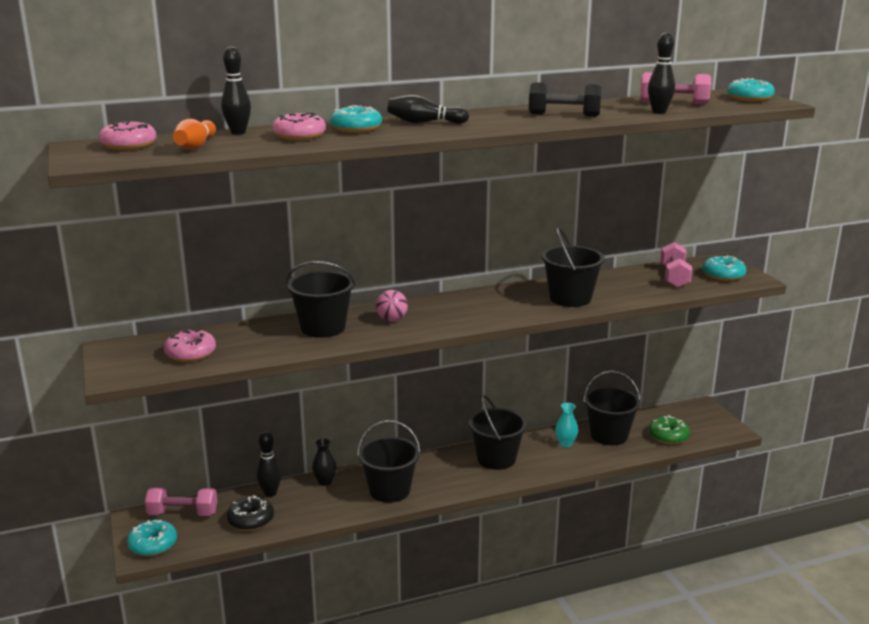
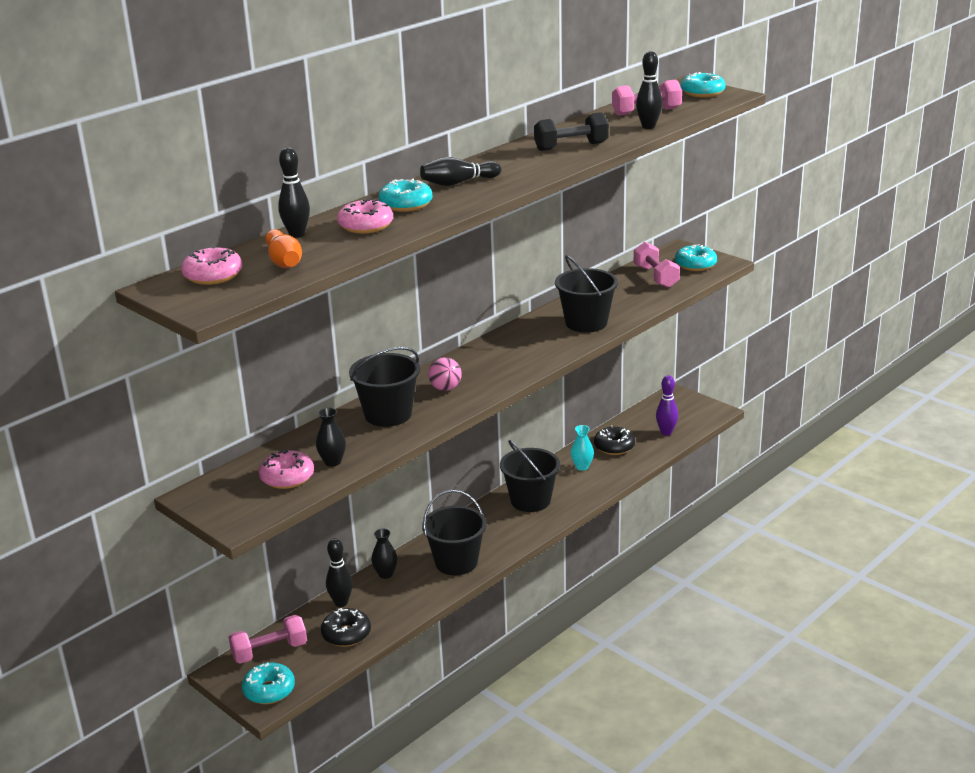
camera: 25 degrees left, 5 degrees up
black bucket [583,371,641,445] -> black donut [594,425,635,455]
green donut [649,416,690,444] -> purple bowling pin [656,375,678,436]
none -> black vase [316,408,346,467]

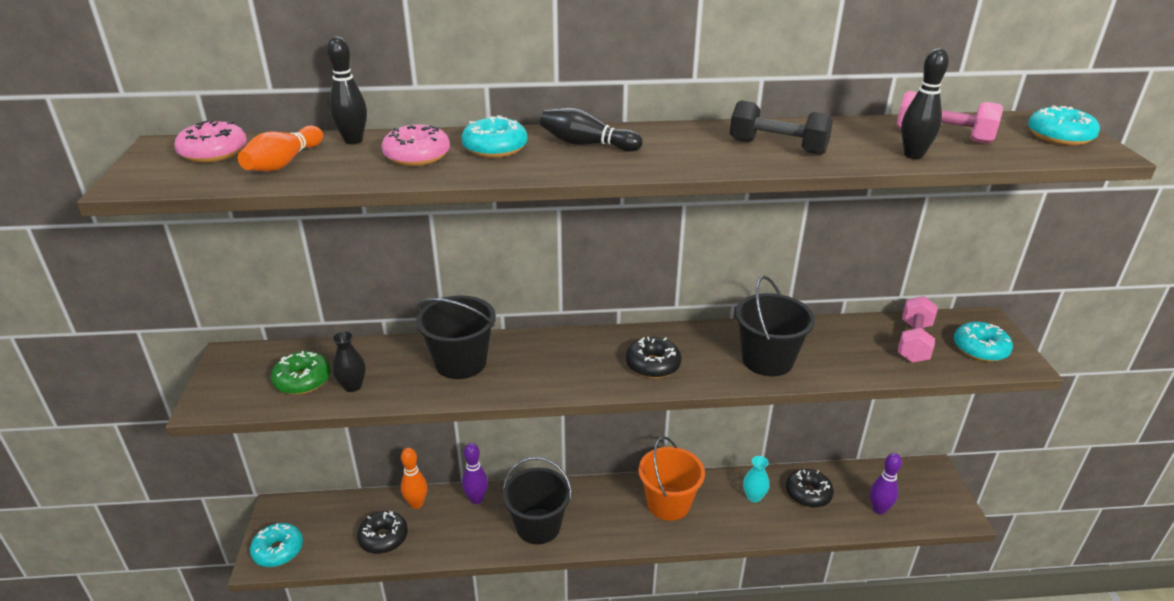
camera: 40 degrees right, 5 degrees up
pink dumbbell [229,615,307,664] -> none
pink donut [259,449,314,489] -> green donut [271,351,331,395]
black bowling pin [326,538,353,607] -> orange bowling pin [401,448,427,509]
black vase [371,529,398,579] -> purple bowling pin [462,443,488,504]
pink ball [428,357,462,391] -> none
black bucket [500,440,560,512] -> orange bucket [638,436,705,521]
none -> black donut [626,337,682,378]

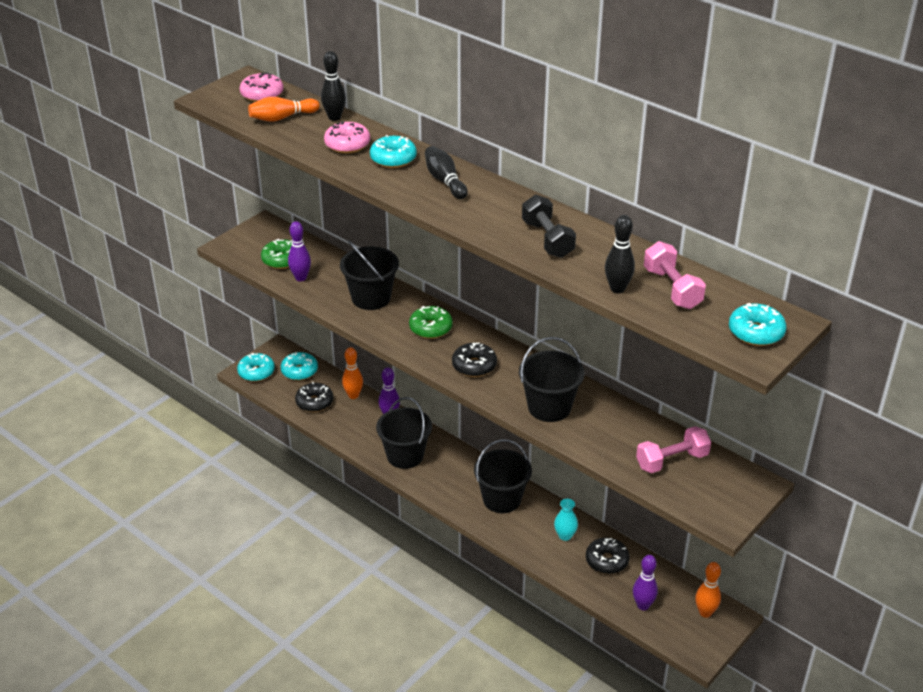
camera: 45 degrees right, 5 degrees up
black vase [332,331,366,392] -> purple bowling pin [288,221,311,281]
orange bucket [638,436,705,521] -> black bucket [474,439,532,513]
turquoise donut [954,322,1013,362] -> turquoise donut moved to [281,352,318,380]
none -> green donut [409,306,453,339]
none -> orange bowling pin [695,562,721,618]

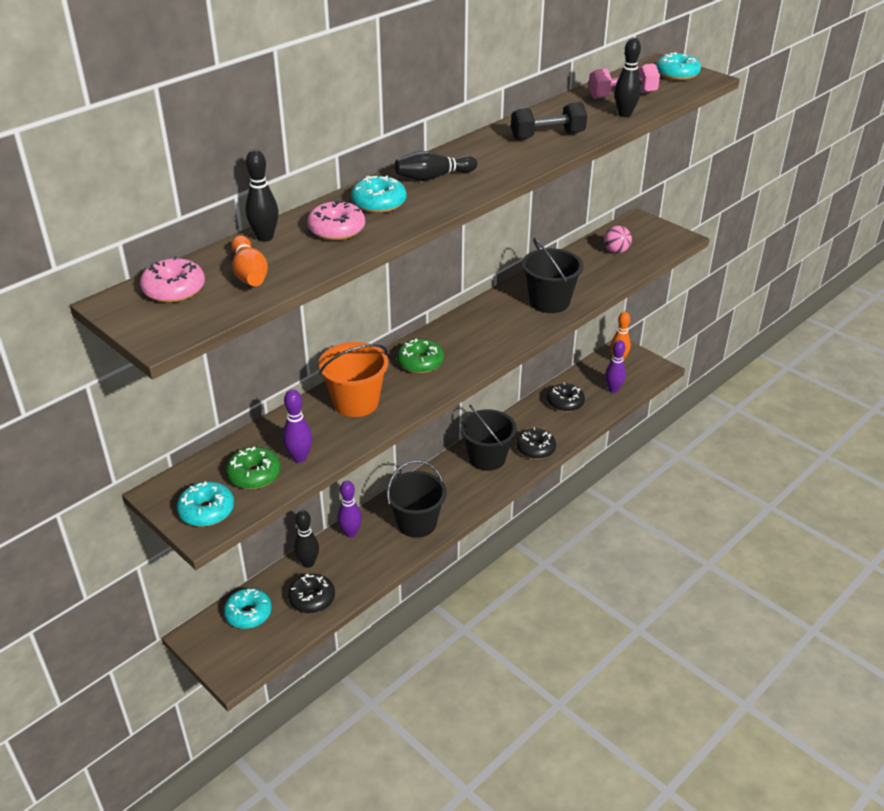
camera: 85 degrees left, 0 degrees up
turquoise donut [237,353,275,382] -> turquoise donut moved to [177,481,234,527]
black bucket [340,241,399,310] -> orange bucket [318,342,389,417]
orange bowling pin [342,347,363,399] -> black bowling pin [294,510,319,568]
black donut [452,343,497,377] -> black donut moved to [516,427,556,459]
turquoise vase [554,499,578,541] -> none
pink dumbbell [636,426,711,473] -> pink ball [604,225,632,253]

